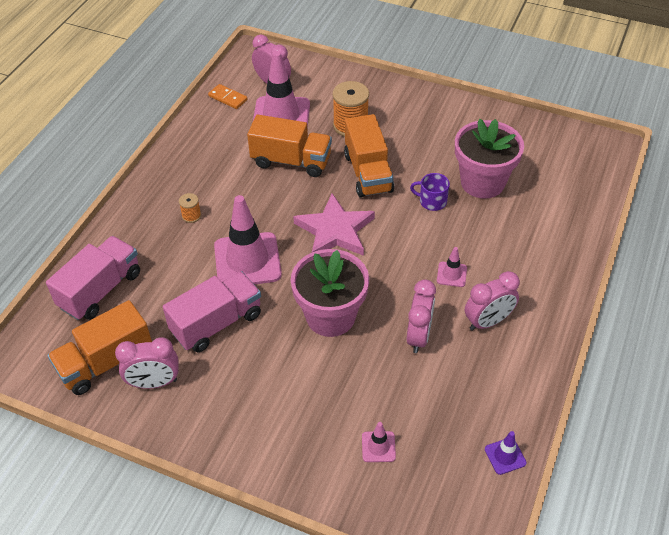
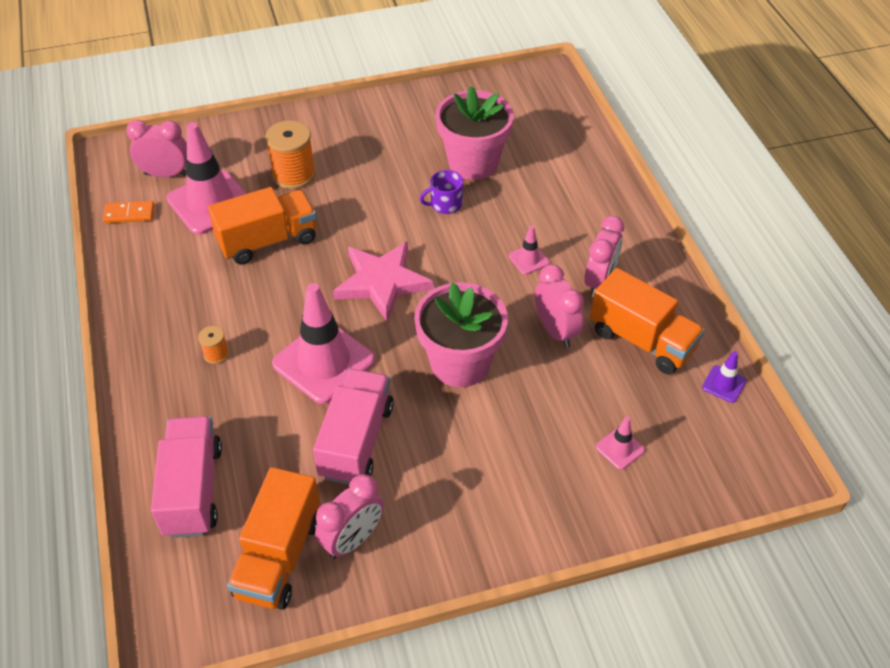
camera: 40 degrees left, 0 degrees up
orange truck [344,114,394,198] -> orange truck moved to [590,268,705,375]

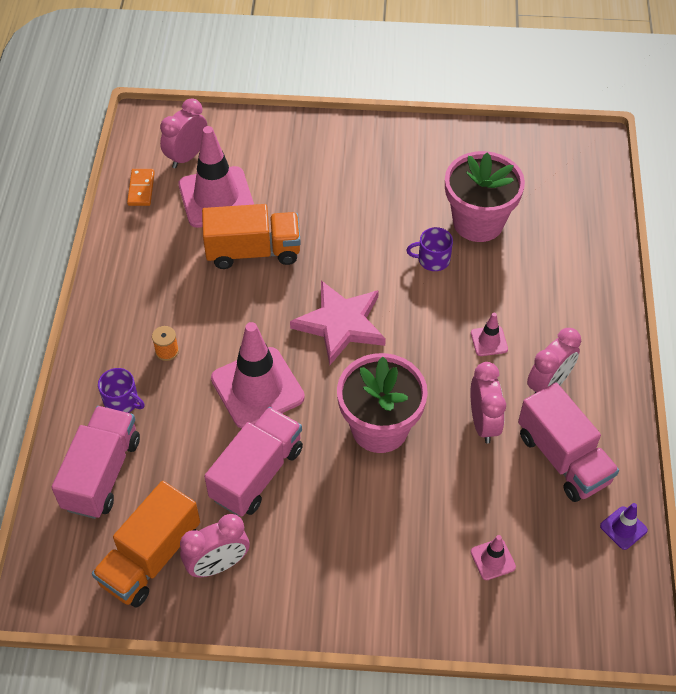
camera: 20 degrees right, 5 degrees up
orange domino [103,201,155,223] -> orange domino turned 75 degrees clockwise [127,169,155,206]
pink clock [126,120,187,177] -> pink clock turned 75 degrees counterclockwise [160,98,208,168]
orange spool [266,120,316,189] -> none
orange truck [590,268,705,375] -> pink truck [518,383,619,502]
none -> purple mug [98,368,145,413]

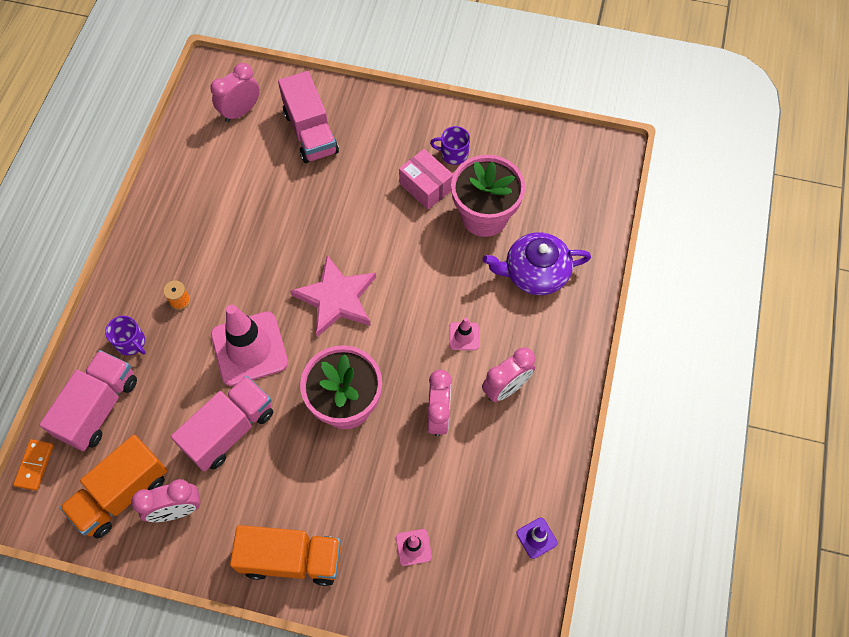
camera: 10 degrees right, 10 degrees up
orange domino [127,169,155,206] -> orange domino moved to [13,439,54,491]
pink traffic cone [179,126,254,228] -> none
orange truck [202,204,301,269] -> orange truck moved to [230,525,341,586]
purple mug [406,227,453,271] -> purple mug moved to [430,126,470,165]
pink truck [518,383,619,502] -> pink truck moved to [278,71,339,163]
none -> pink box [399,149,453,209]
none -> purple teapot [482,232,591,295]

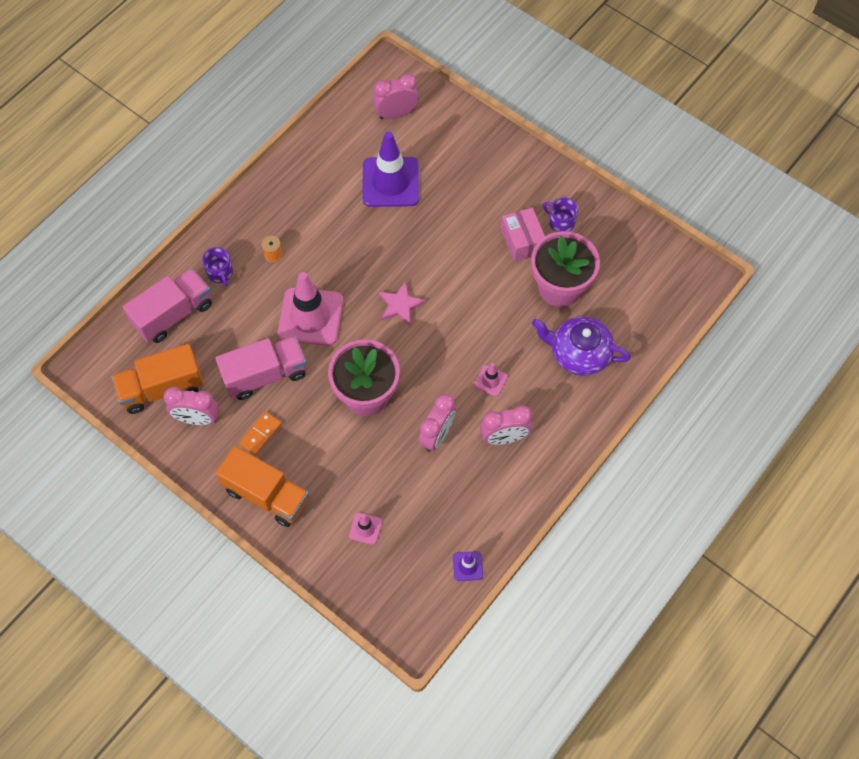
camera: 25 degrees right, 0 degrees up
orange domino [13,439,54,491] -> orange domino moved to [239,411,282,455]
pink truck [278,71,339,163] -> none
pink star [290,255,376,337] -> pink star [379,281,425,326], size x0.60
none -> purple traffic cone [362,131,419,207]

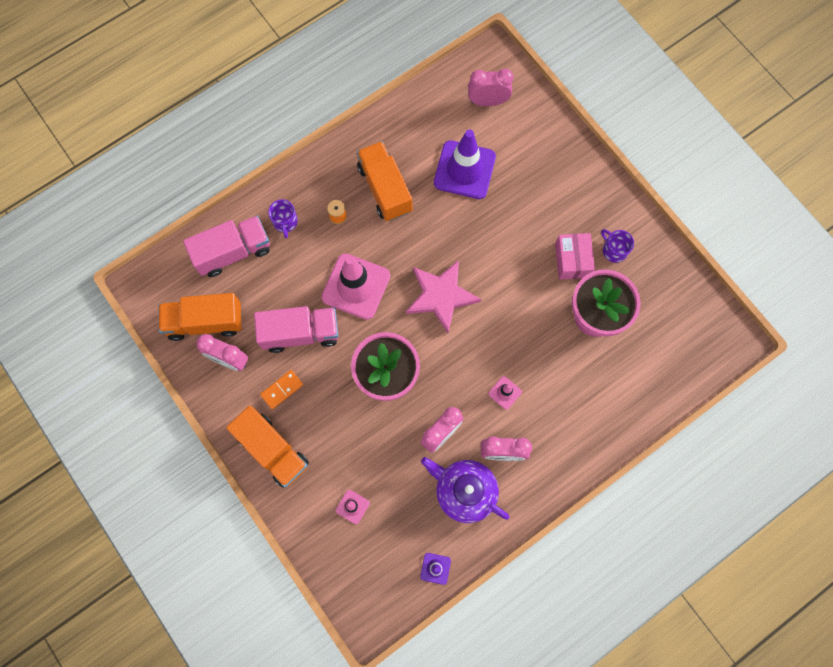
camera: 15 degrees right, 10 degrees up
pink star [379,281,425,326] -> pink star [406,260,481,333], size x1.66
purple teapot [532,317,631,376] -> purple teapot moved to [421,457,510,523]
none -> orange truck [357,141,412,221]

